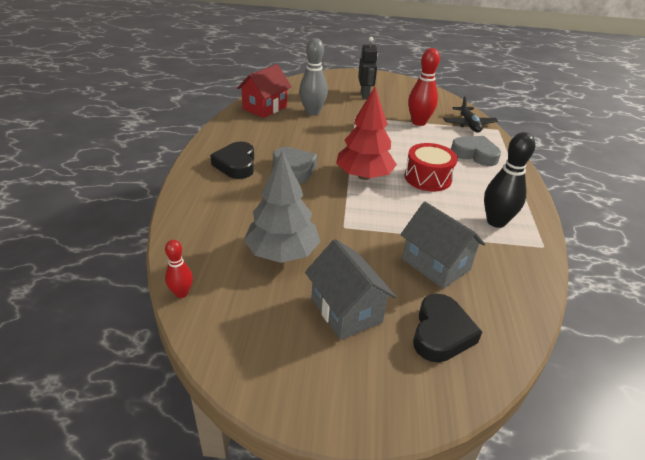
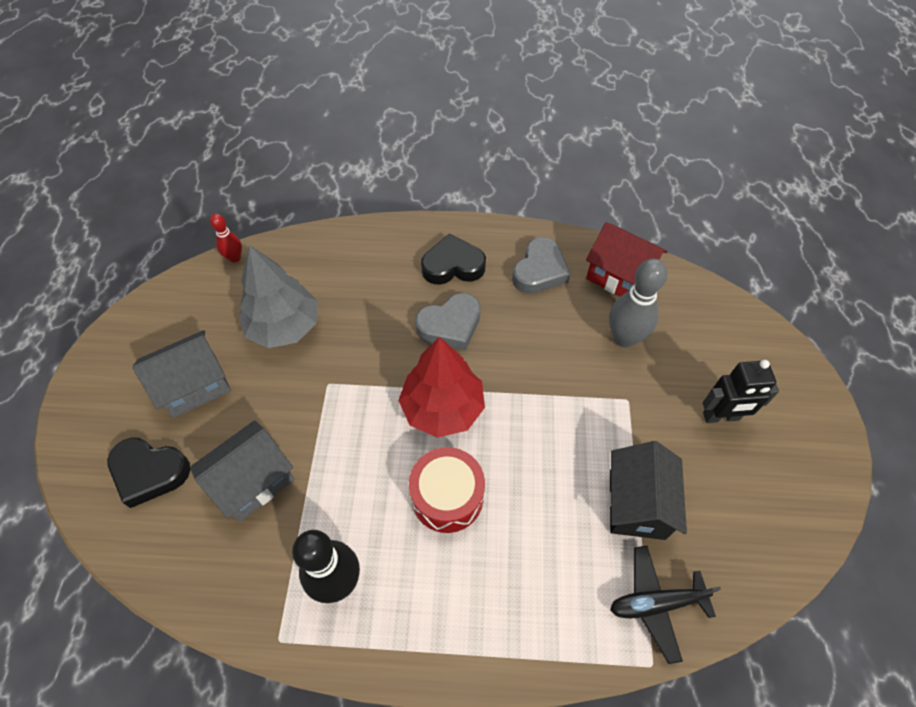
camera: 90 degrees right, 20 degrees up
red bowling pin [408,48,440,126] -> black house [609,441,687,540]
grey heart [451,136,501,166] -> grey heart moved to [512,237,571,294]

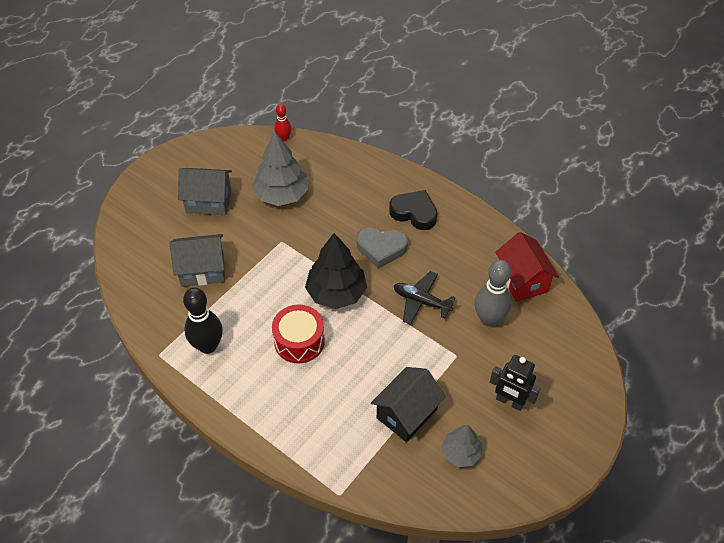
camera: 35 degrees right, 5 degrees down
black heart [107,437,190,508] -> none
red tree [398,336,485,438] -> black tree [305,233,367,309]
grey heart [512,237,571,294] -> none
black plane [610,546,721,664] -> black plane moved to [394,271,455,325]
none -> grey tree [441,425,482,467]

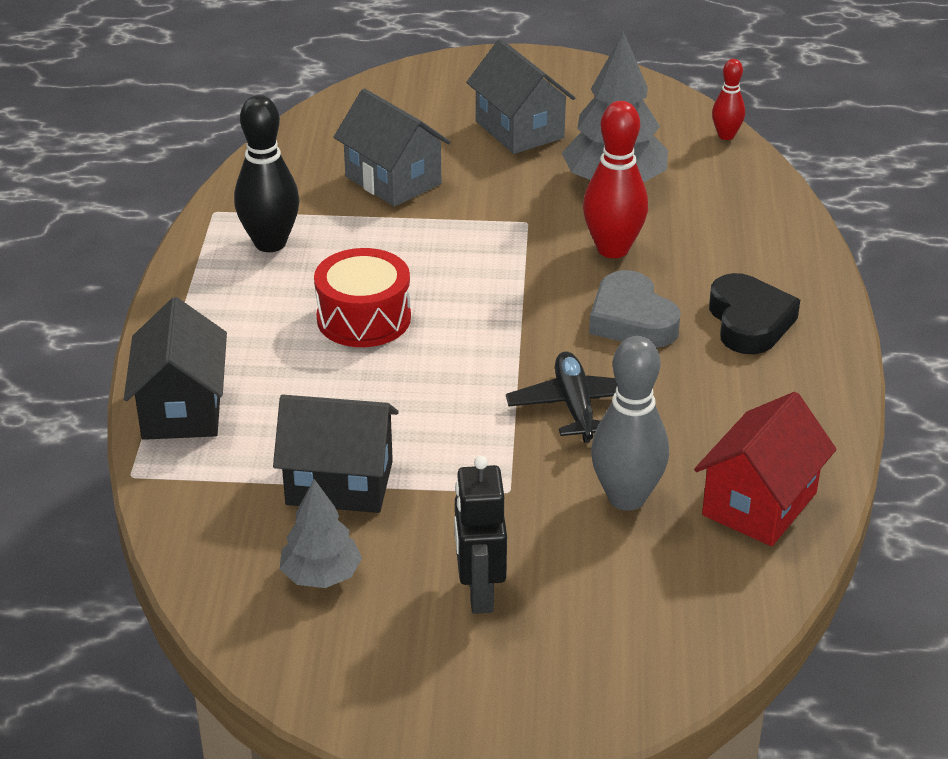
camera: 55 degrees right, 15 degrees down
black tree [305,233,367,309] -> none
none -> black house [124,297,227,440]
none -> red bowling pin [583,101,648,258]

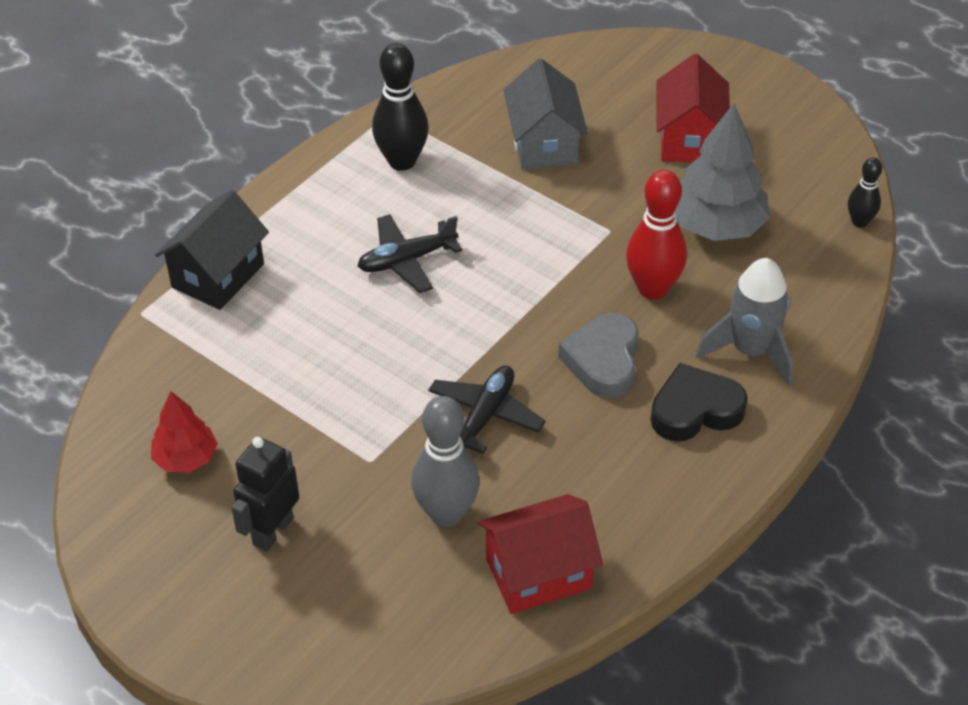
camera: 35 degrees right, 10 degrees up
black house [273,394,399,513] -> none
grey tree [280,479,362,588] -> red tree [151,391,218,473]
red drum [314,248,411,347] -> black plane [358,214,462,293]
grey house [466,39,575,154] -> red house [657,54,730,162]
black heart [709,273,800,354] -> black heart turned 135 degrees counterclockwise [651,363,748,441]
red bowling pin [712,59,745,140] -> black bowling pin [848,157,882,228]
none -> grey rocket [696,258,793,386]

